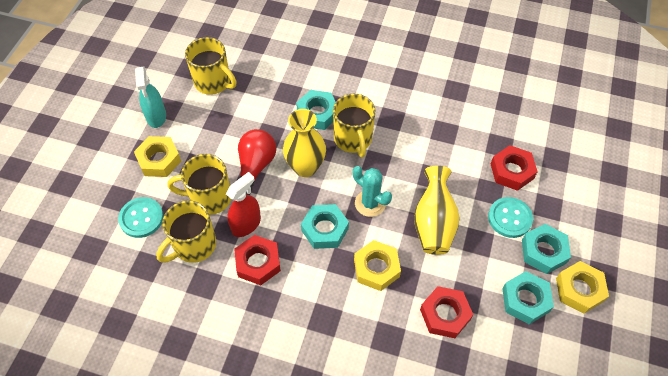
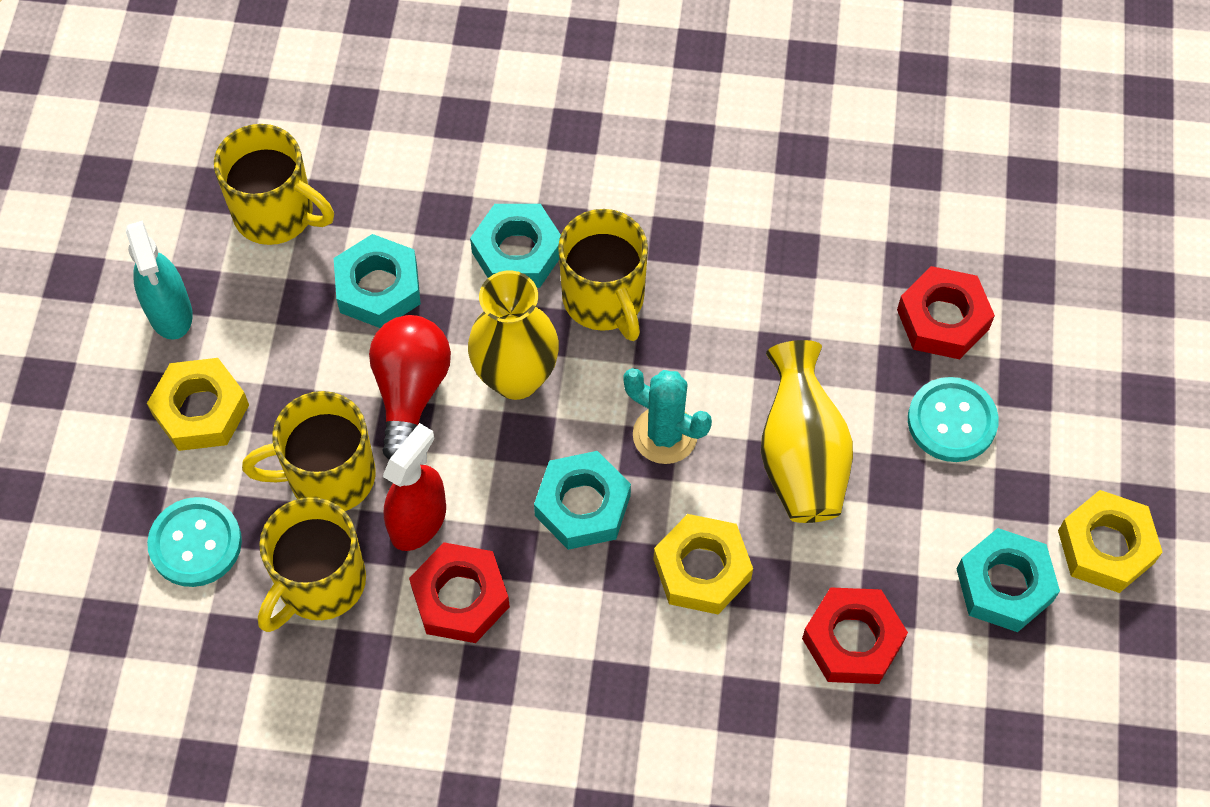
camera: 10 degrees left, 5 degrees up
turquoise nut [522,224,571,274] -> turquoise nut moved to [334,234,421,328]

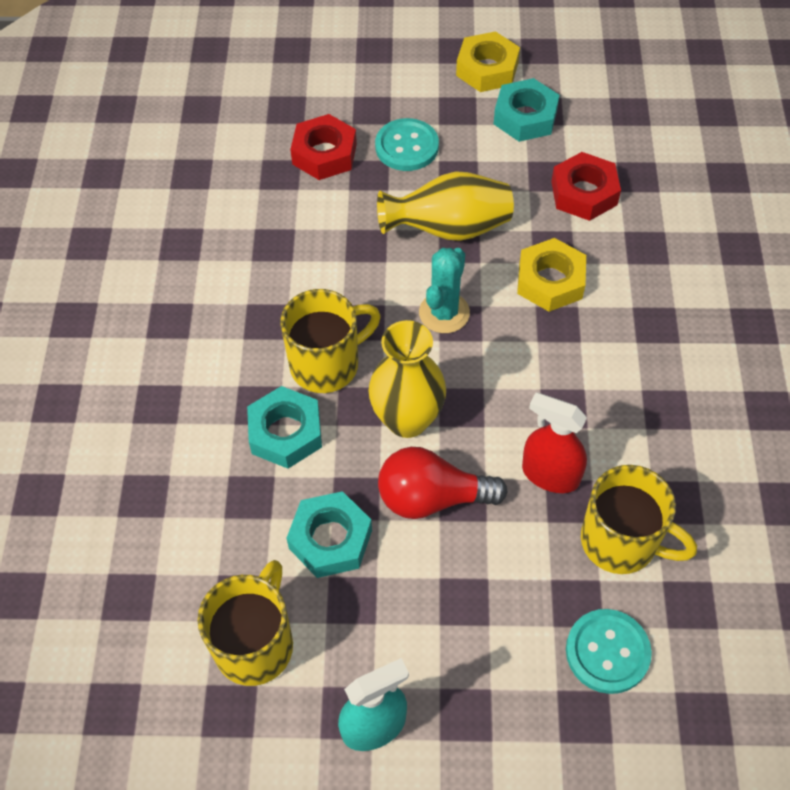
camera: 95 degrees left, 5 degrees down
yellow nut [147,358,249,451] -> none
yellow mug [242,391,376,511] -> none
red nut [409,542,510,643] -> none
turquoise nut [534,451,631,550] -> none

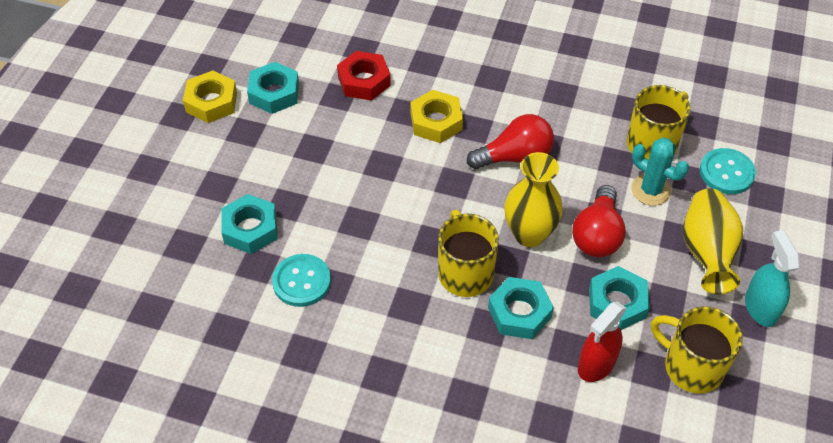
camera: 75 degrees left, 5 degrees down
red nut [290,114,357,180] -> turquoise nut [221,194,277,254]
turquoise button [375,118,439,171] -> turquoise button moved to [272,254,331,307]
yellow vase [377,171,514,241] -> yellow vase moved to [683,189,743,294]
turquoise cactus [419,248,470,333] -> turquoise cactus moved to [631,138,689,206]
red spray bottle [522,393,587,493] -> red spray bottle moved to [578,302,626,382]
none -> red light bulb [467,114,554,169]

